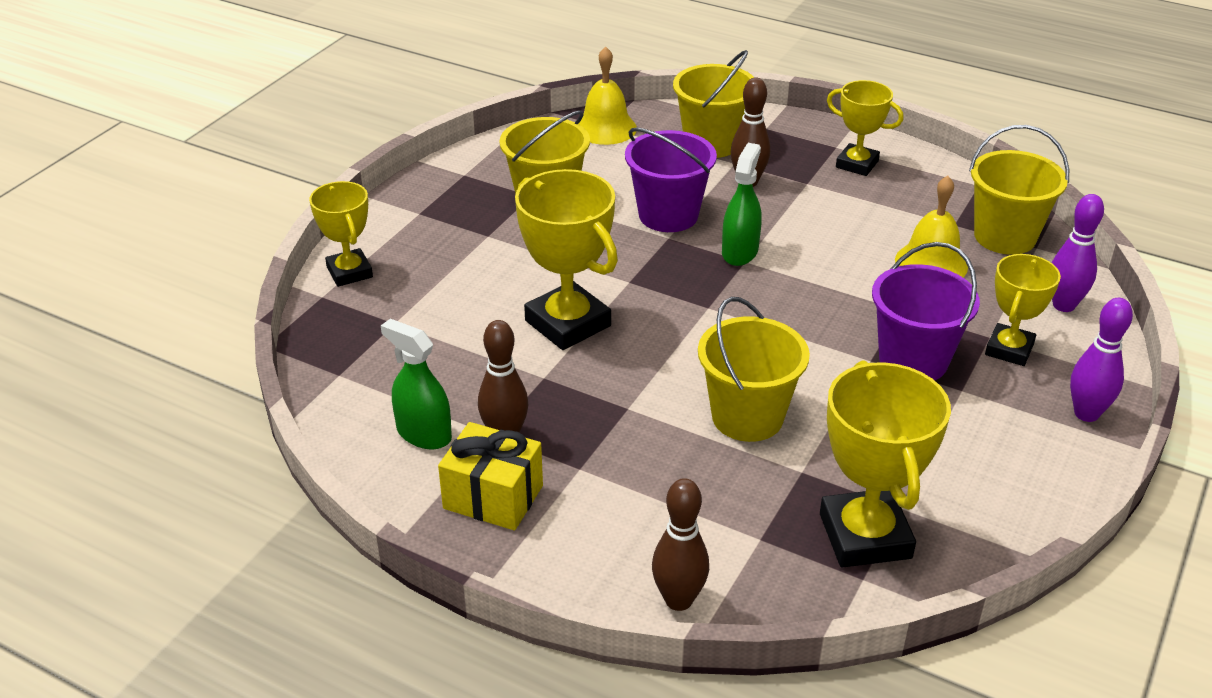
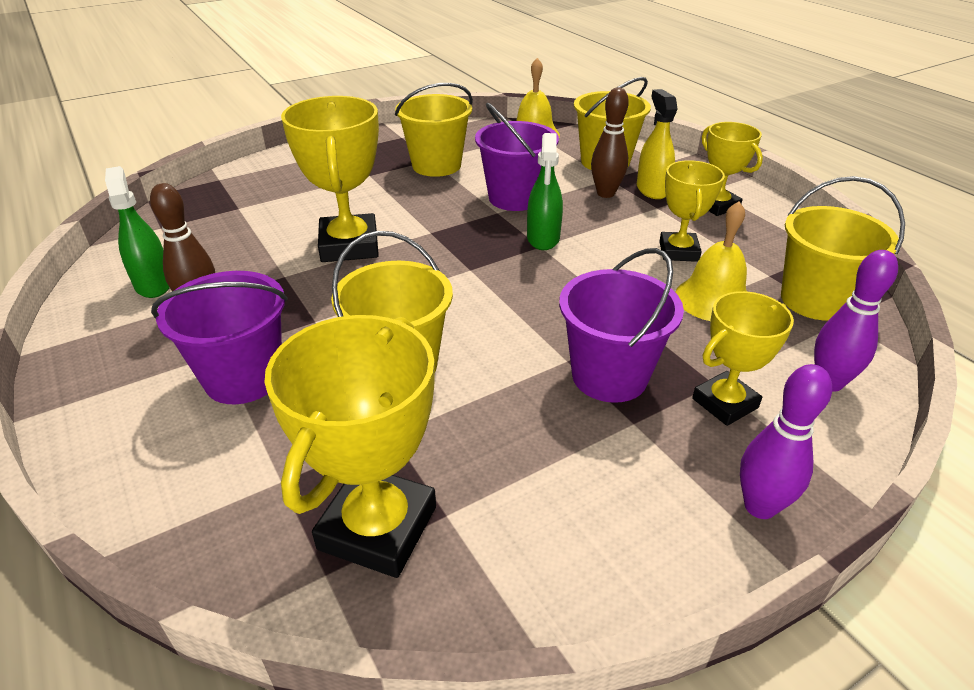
camera: 30 degrees right, 0 degrees up
yellow trophy [309,181,373,287] -> yellow trophy moved to [659,160,725,262]
yellow gift [438,422,543,530] -> none
brown bowling pin [652,478,709,611] -> none
green spray bottle [722,143,762,266] -> green spray bottle turned 135 degrees clockwise [527,133,563,250]
none -> purple bucket [151,271,288,404]
none -> yellow spray bottle [637,89,678,199]

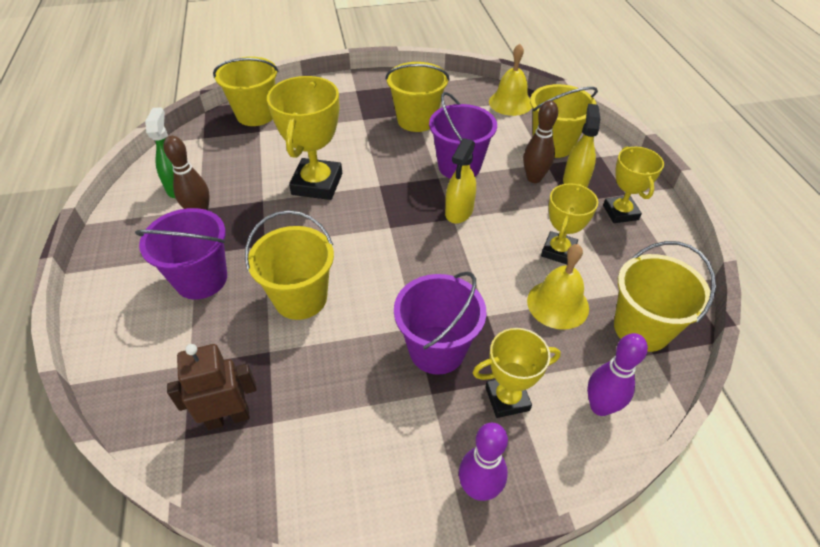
camera: 20 degrees right, 10 degrees up
yellow trophy [264,315,436,578] -> brown robot [167,344,257,430]
green spray bottle [527,133,563,250] -> yellow spray bottle [445,138,476,224]
none -> yellow bucket [213,57,278,126]

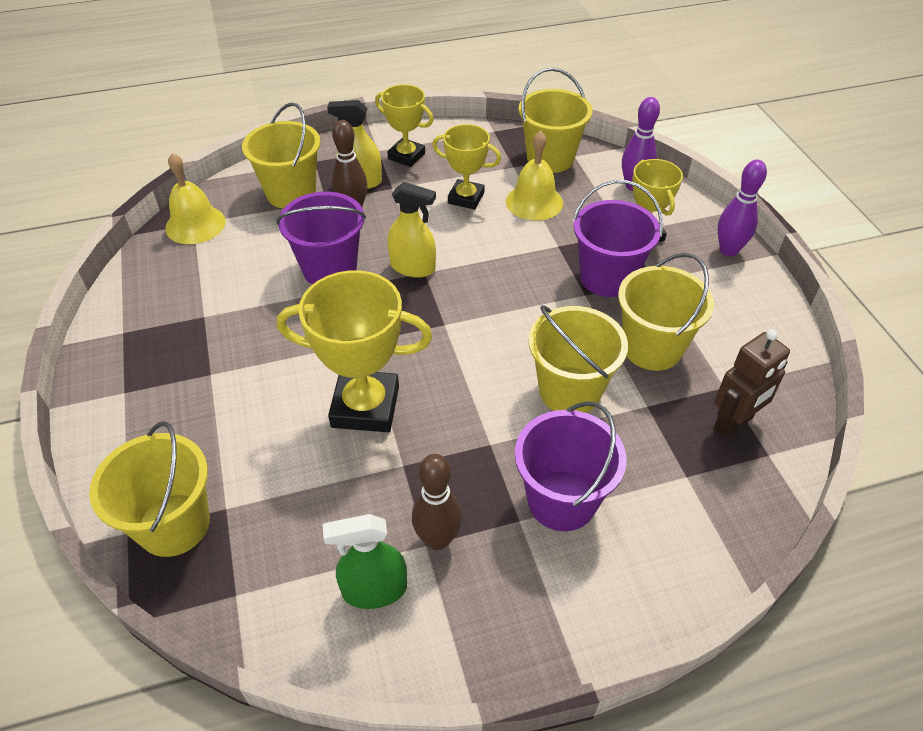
camera: 95 degrees left, 0 degrees up
brown robot [167,344,257,430] -> brown robot turned 105 degrees counterclockwise [714,329,790,438]
yellow bucket [385,62,450,132] -> yellow bucket moved to [618,253,714,371]
yellow trophy [603,146,664,223] -> yellow trophy turned 45 degrees clockwise [375,84,433,167]

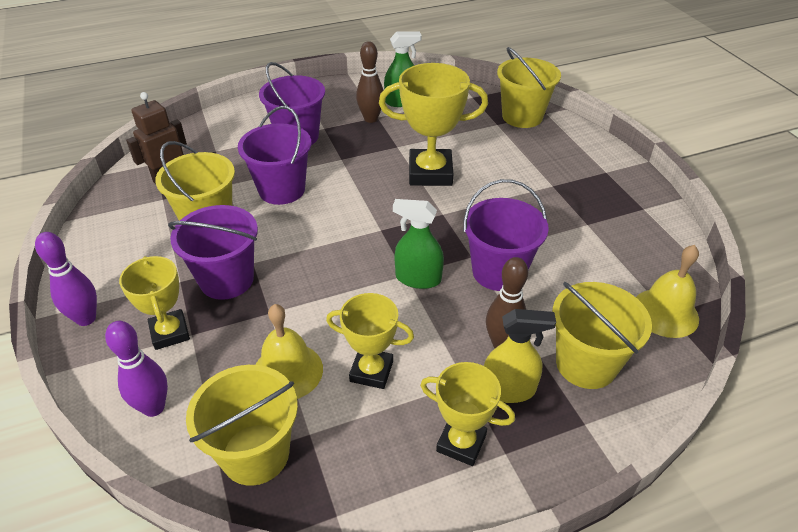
camera: 175 degrees right, 5 degrees down
yellow spray bottle [387,182,436,278] -> green spray bottle [393,199,444,289]
yellow bucket [528,305,628,413] -> purple bucket [238,106,311,205]

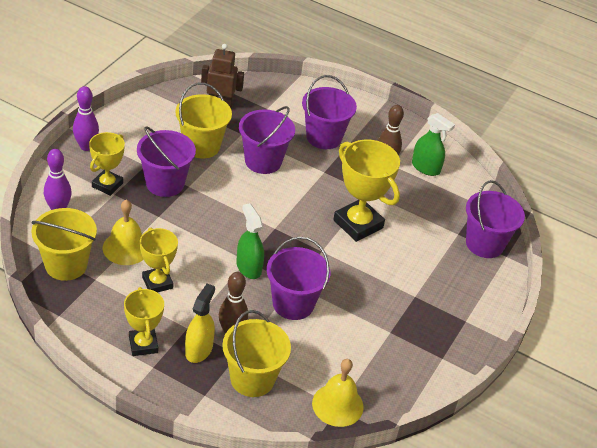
camera: 45 degrees right, 0 degrees up
yellow spray bottle [484,309,556,403] -> yellow spray bottle turned 120 degrees counterclockwise [185,284,215,363]
yellow bucket [497,47,561,128] -> purple bucket [466,180,525,258]

